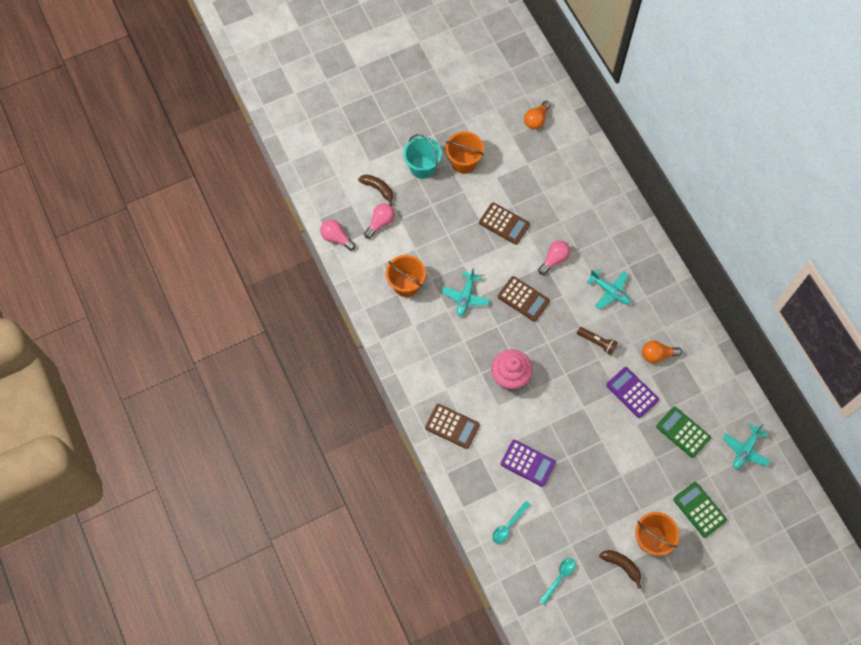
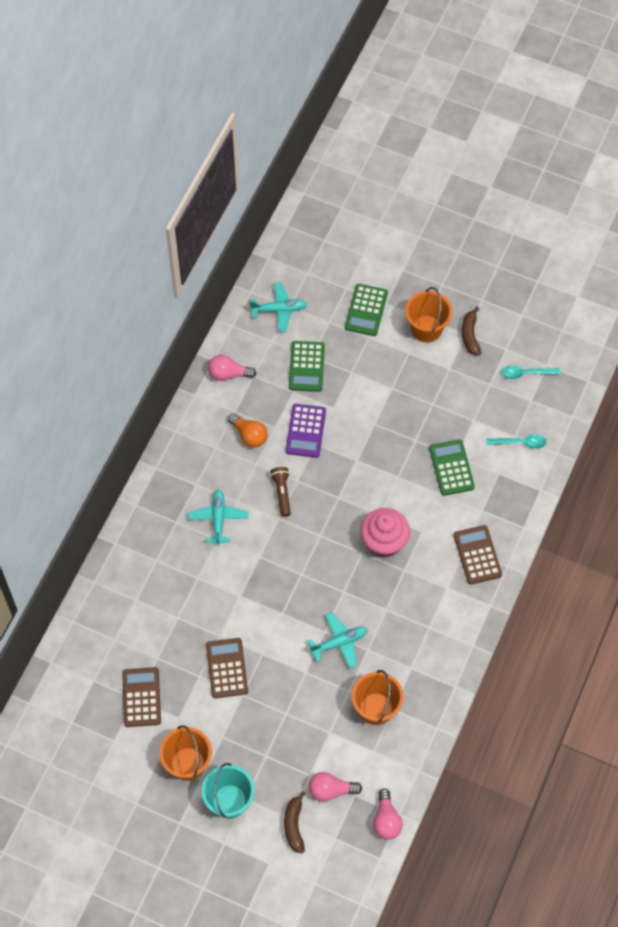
camera: 130 degrees left, 5 degrees down
brown calculator [498,276,550,322] -> brown calculator moved to [122,667,161,727]
purple calculator [501,440,556,487] -> green calculator [429,439,475,496]
orange light bulb [524,100,551,129] -> none
pink light bulb [538,240,571,275] -> pink light bulb moved to [208,355,257,381]

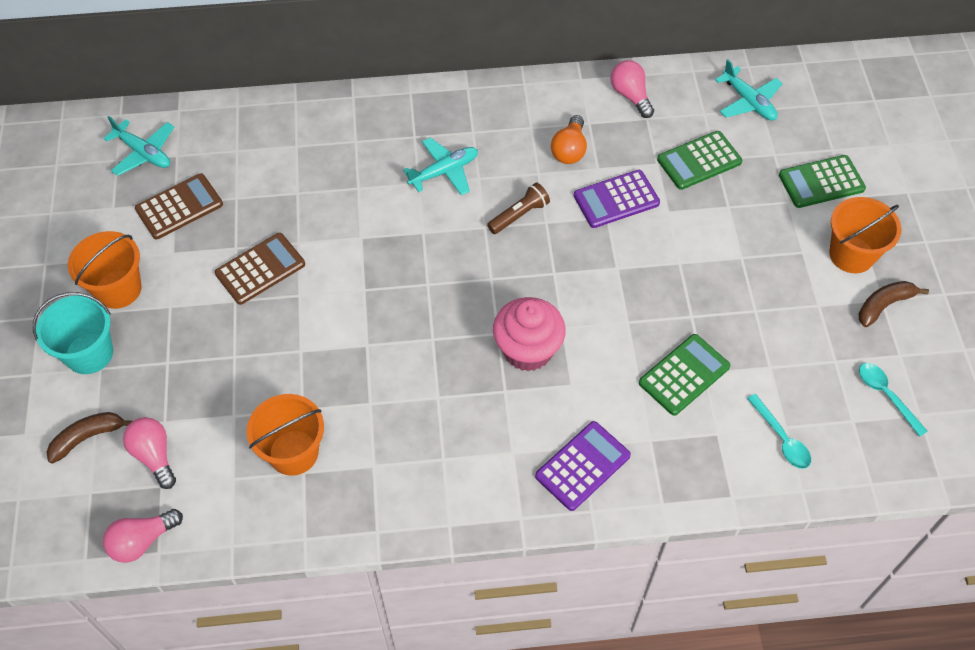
camera: 60 degrees right, 5 degrees down
turquoise plane [307,612,368,669] -> turquoise plane moved to [103,116,174,176]
brown calculator [454,525,502,584] -> purple calculator [535,421,631,511]

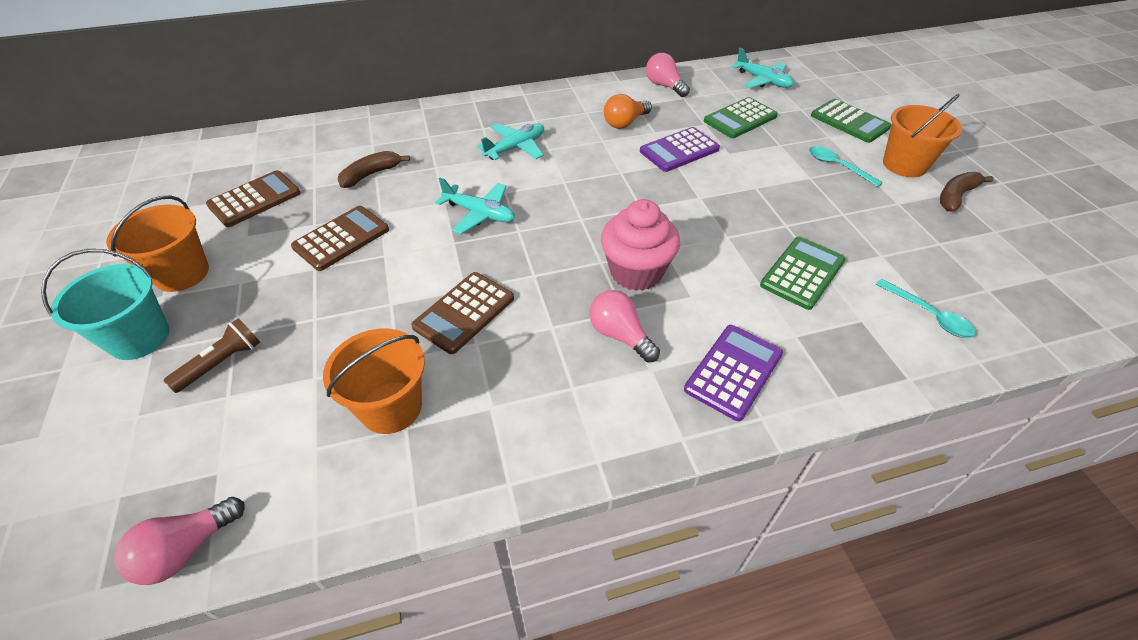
camera: 10 degrees left, 10 degrees down
brown banana [47,412,132,464] -> brown banana moved to [338,151,410,188]
turquoise plane [103,116,174,176] -> turquoise plane moved to [435,178,515,234]
pink light bulb [123,417,176,489] -> pink light bulb moved to [589,290,660,363]
brown flashlight [487,183,550,234] -> brown flashlight moved to [163,318,260,393]
orange light bulb [551,115,587,164] -> orange light bulb turned 45 degrees clockwise [604,94,652,129]
green calculator [779,155,866,208] -> green calculator turned 105 degrees counterclockwise [811,99,891,143]
turquoise spoon [859,363,928,437] -> turquoise spoon moved to [809,146,883,187]
none -> brown calculator [411,272,514,354]

